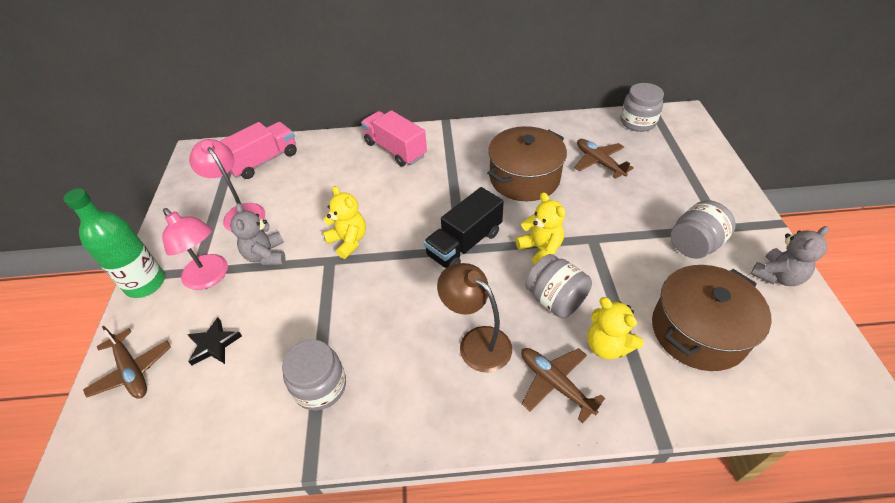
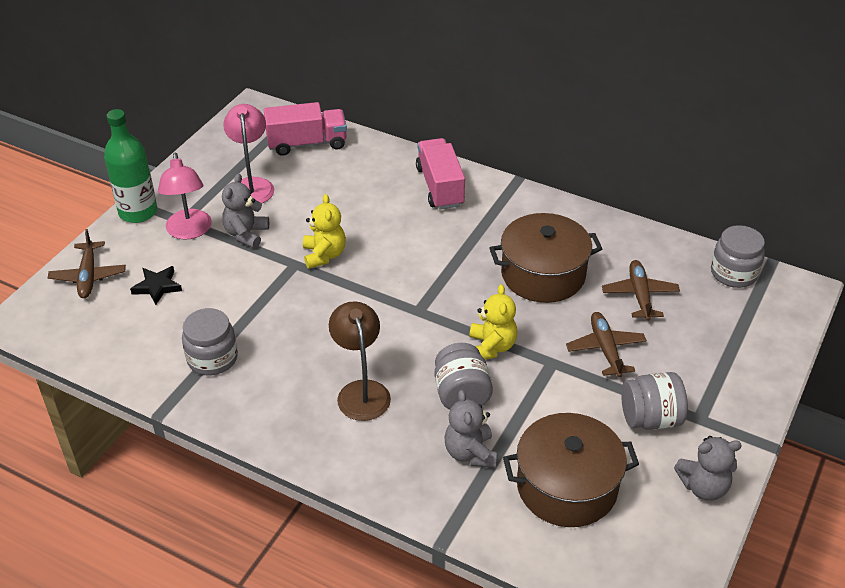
camera: 30 degrees right, 5 degrees down
black truck [424,187,504,268] -> none
brown plane [521,348,606,423] -> brown plane moved to [566,312,647,378]
yellow teddy bear [587,297,644,360] -> grey teddy bear [445,390,497,468]

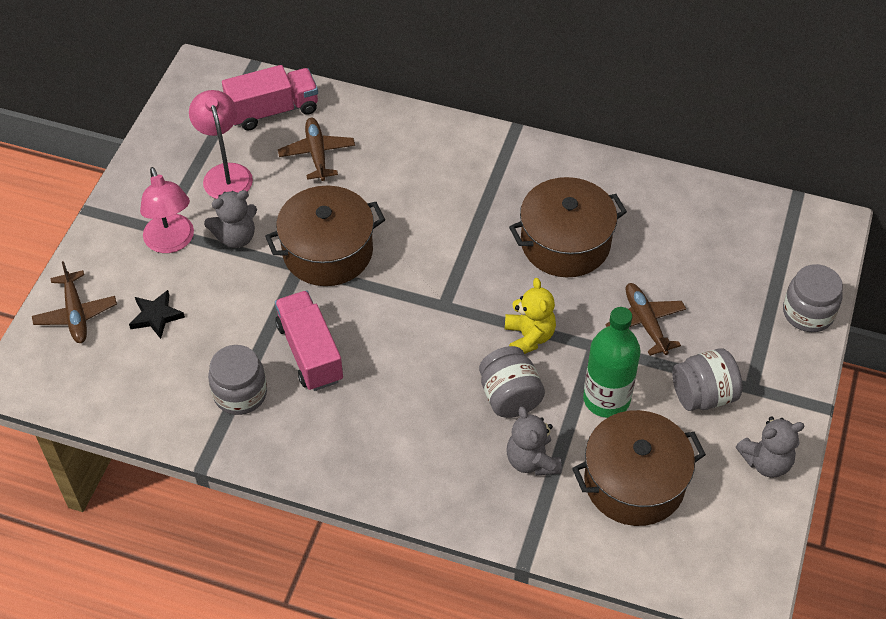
camera: 10 degrees left, 10 degrees up
green bottle [104,109,157,223] -> green bottle moved to [583,307,641,418]
grey teddy bear [222,174,269,248] -> grey teddy bear turned 120 degrees counterclockwise [204,190,257,248]
yellow teddy bear [303,194,346,269] -> brown pot [265,186,385,286]
brown lamp [329,301,391,421] -> none
pink truck [416,138,465,209] -> pink truck moved to [275,290,343,391]
brown plane [602,260,680,321] -> brown plane moved to [278,118,355,181]
grey jar [711,225,765,288] -> grey jar moved to [783,264,843,332]

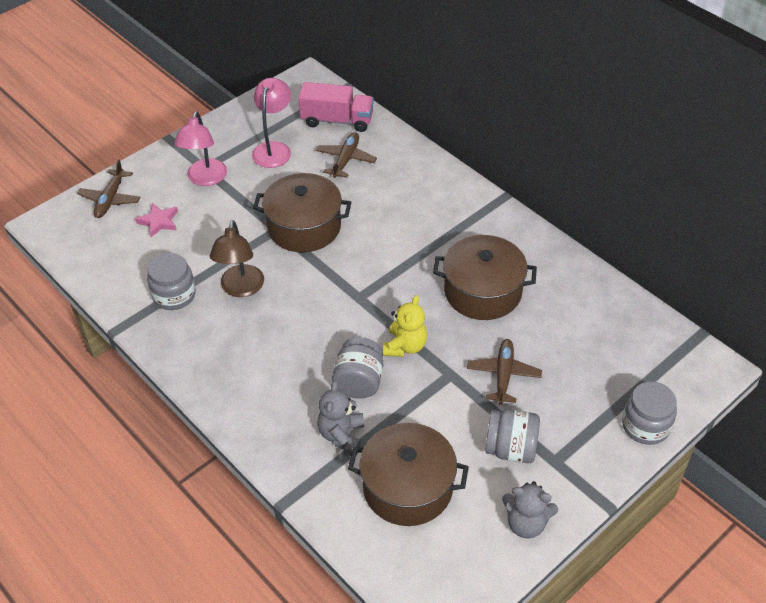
camera: 30 degrees right, 5 degrees down
black star [129,290,185,339] -> pink star [135,203,178,237]
grey teddy bear [204,190,257,248] -> none
pink truck [275,290,343,391] -> brown lamp [210,220,264,297]
green bottle [583,307,641,418] -> none

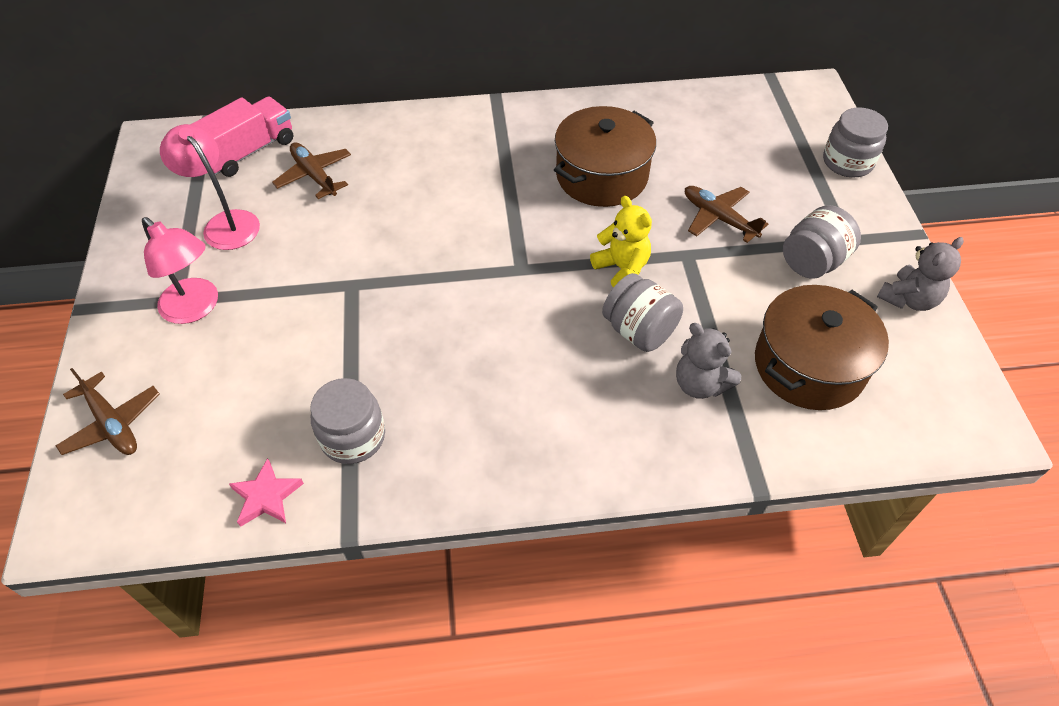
camera: 55 degrees left, 5 degrees up
pink star [135,203,178,237] -> pink star moved to [229,458,304,527]
brown lamp [210,220,264,297] -> none
brown pot [253,173,351,252] -> none

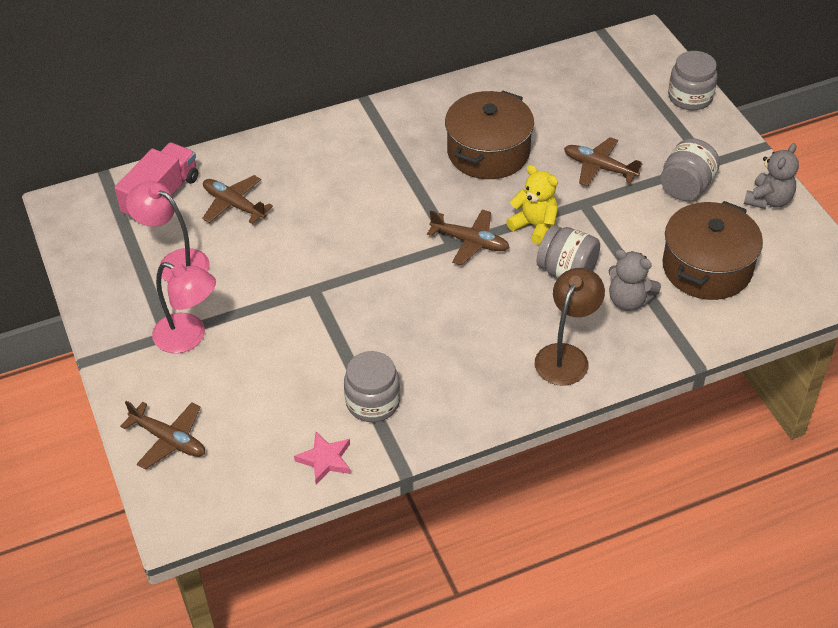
camera: 15 degrees left, 5 degrees down
none -> brown plane [427,209,510,265]
none -> brown lamp [535,268,605,386]

